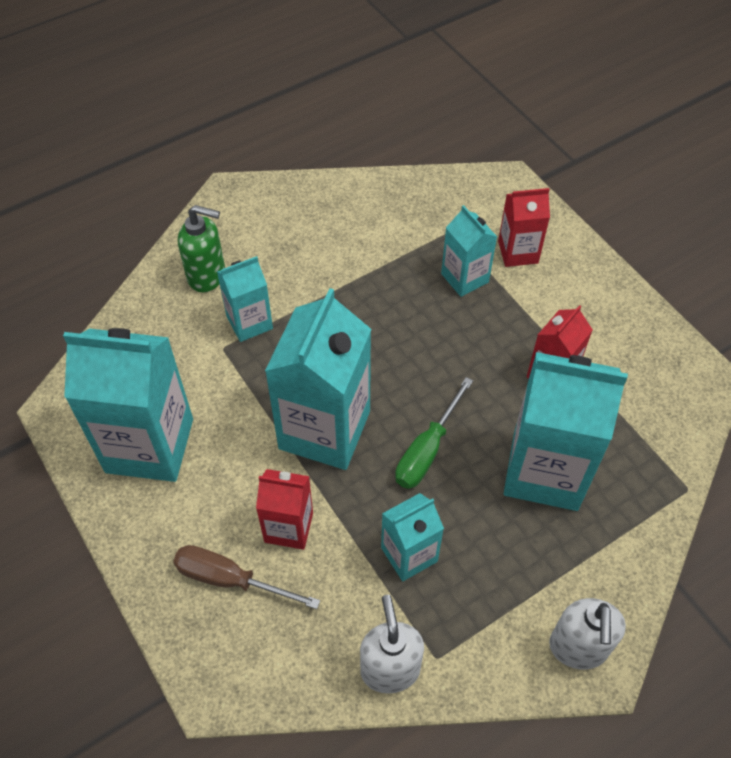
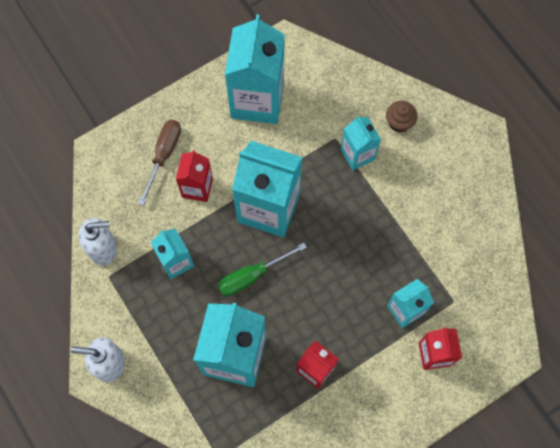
camera: 90 degrees right, 15 degrees up
green soap dispenser [178,205,225,292] -> brown cupcake [386,101,417,132]
green screwdriver [395,377,473,489] -> green screwdriver turned 60 degrees counterclockwise [218,243,307,296]

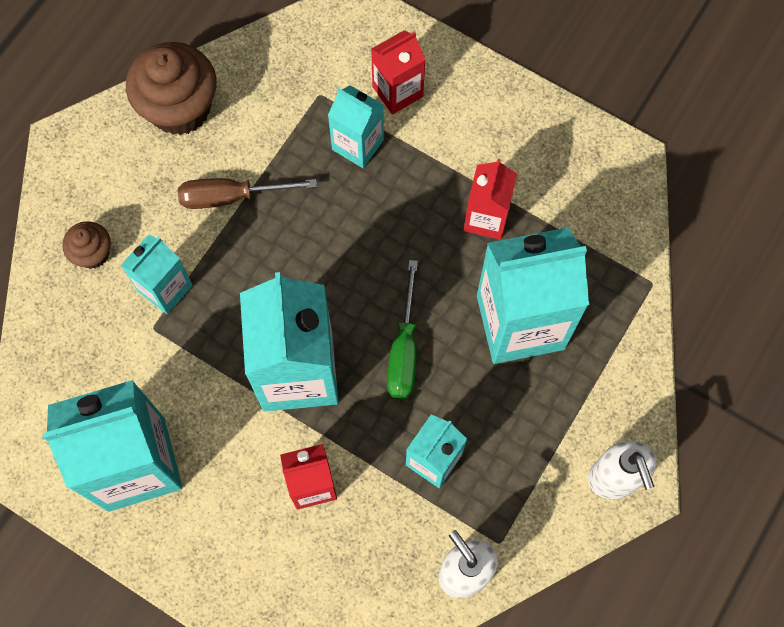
camera: 115 degrees left, 0 degrees up
brown screwdriver [138,120,181,205] -> brown screwdriver moved to [178,178,317,209]
green screwdriver [218,243,307,296] -> green screwdriver turned 60 degrees clockwise [387,260,418,399]
none -> brown cupcake [126,42,217,135]

